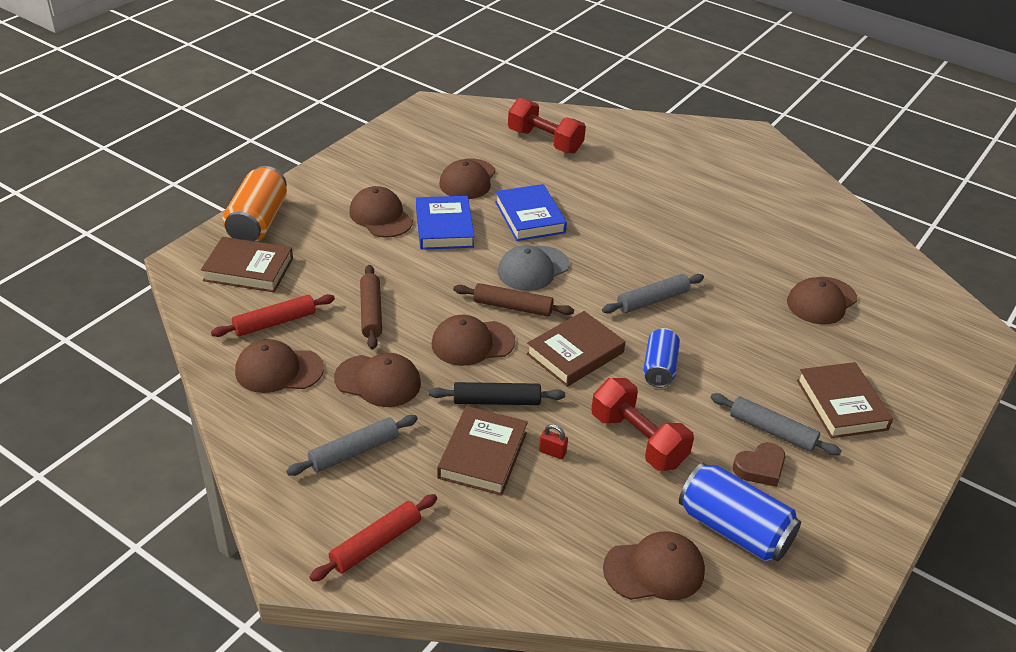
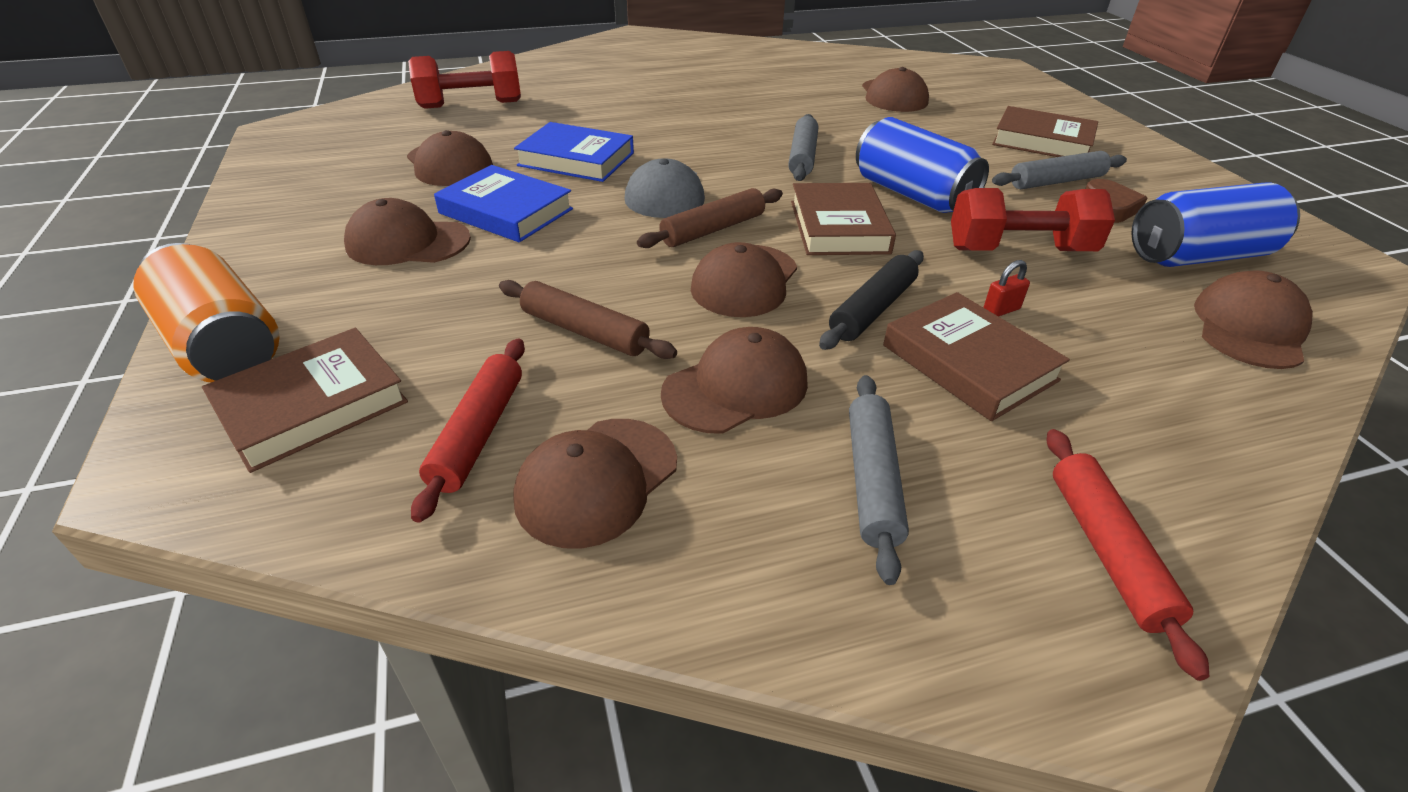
camera: 50 degrees left, 0 degrees up
blue can [643,328,680,388] -> blue can [856,117,989,213], size x1.57

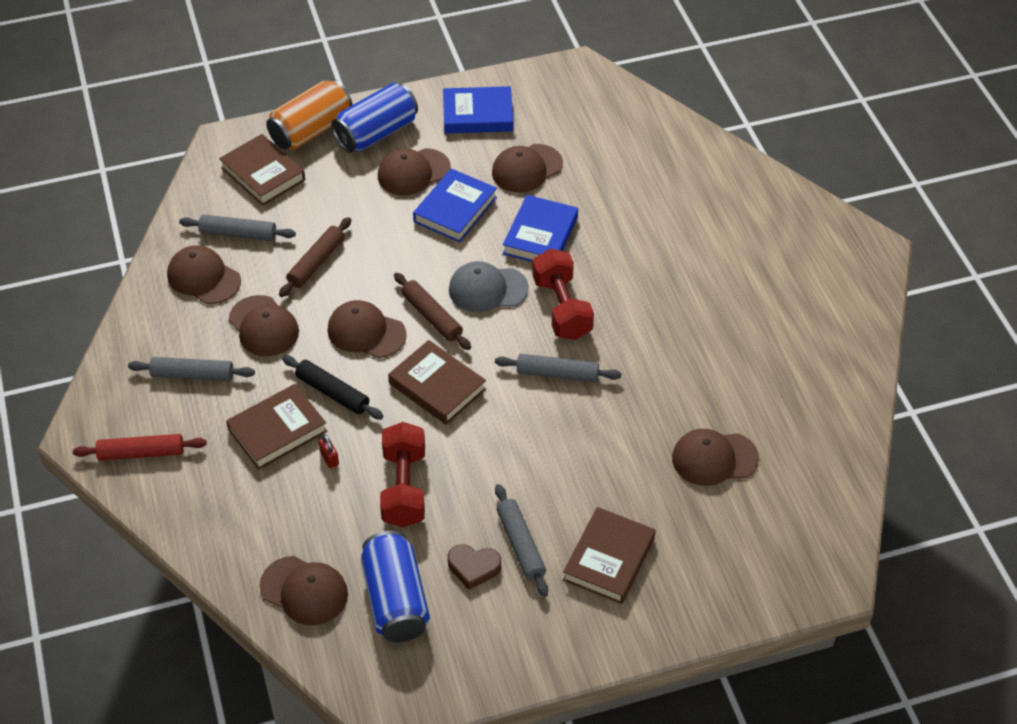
camera: 90 degrees right, 10 degrees up
brown cap [344,198,471,265] -> brown cap turned 120 degrees counterclockwise [378,148,451,195]
red dumbbell [408,51,521,109] -> red dumbbell moved to [532,249,594,340]
red rolling pin [411,338,525,523] -> grey rolling pin [179,214,296,241]
brown book [791,183,896,255] -> brown book turned 45 degrees clockwise [388,340,486,425]
blue can [856,117,989,213] -> blue can moved to [331,83,418,153]
none -> blue book [443,86,513,134]

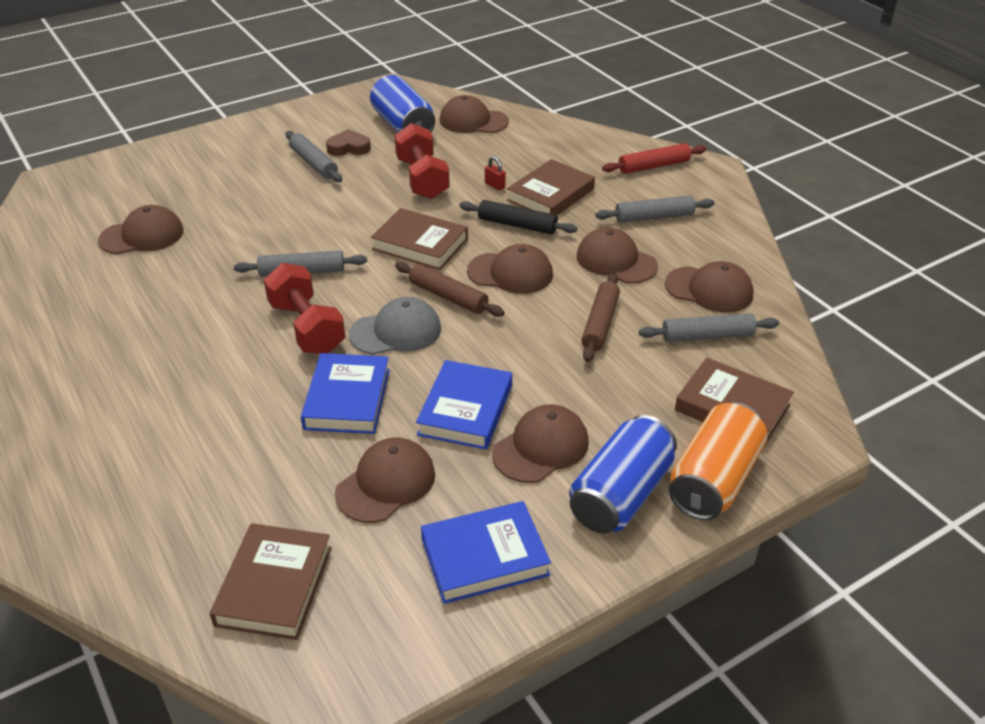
camera: 165 degrees right, 10 degrees down
brown book [563,507,656,604] -> brown book moved to [210,523,332,640]

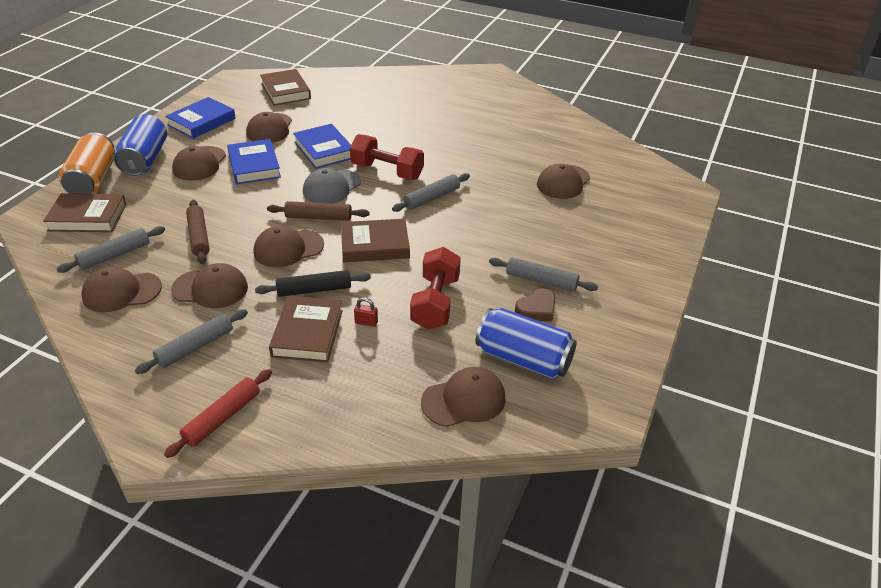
camera: 145 degrees right, 0 degrees up
red dumbbell [394,123,450,199] -> red dumbbell turned 60 degrees clockwise [410,247,461,330]

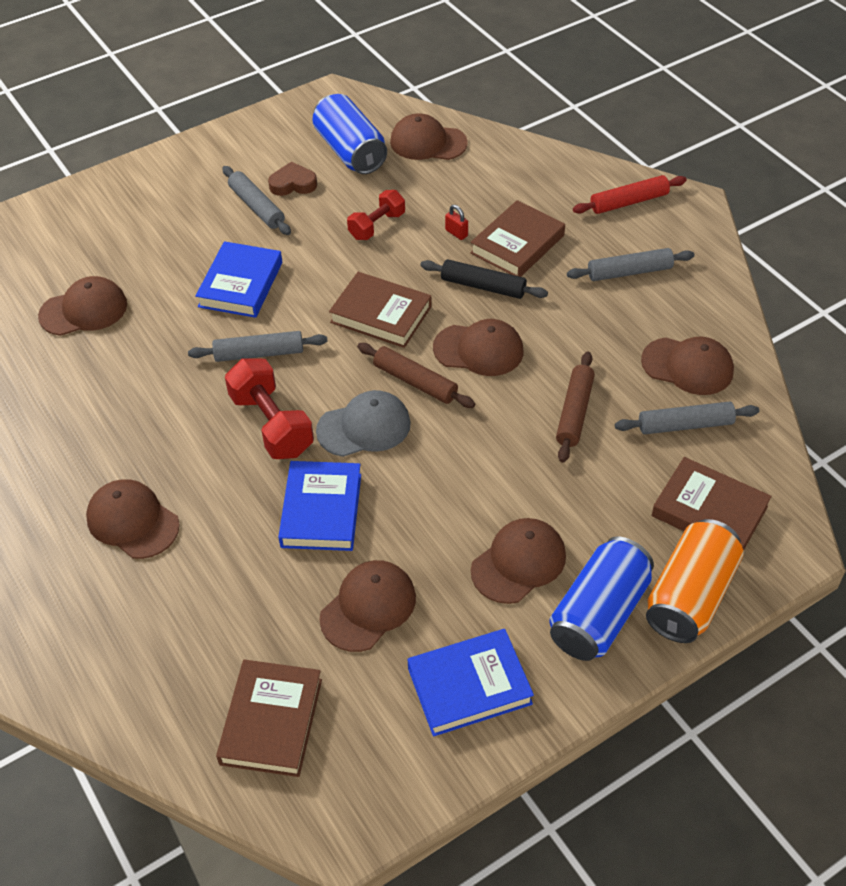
camera: 145 degrees left, 10 degrees up
brown cap [171,263,248,308] -> brown cap moved to [86,479,180,559]
blue book [227,139,281,184] -> blue book moved to [195,241,282,318]
red dumbbell [410,247,461,330] -> red dumbbell [347,190,405,240], size x0.64

